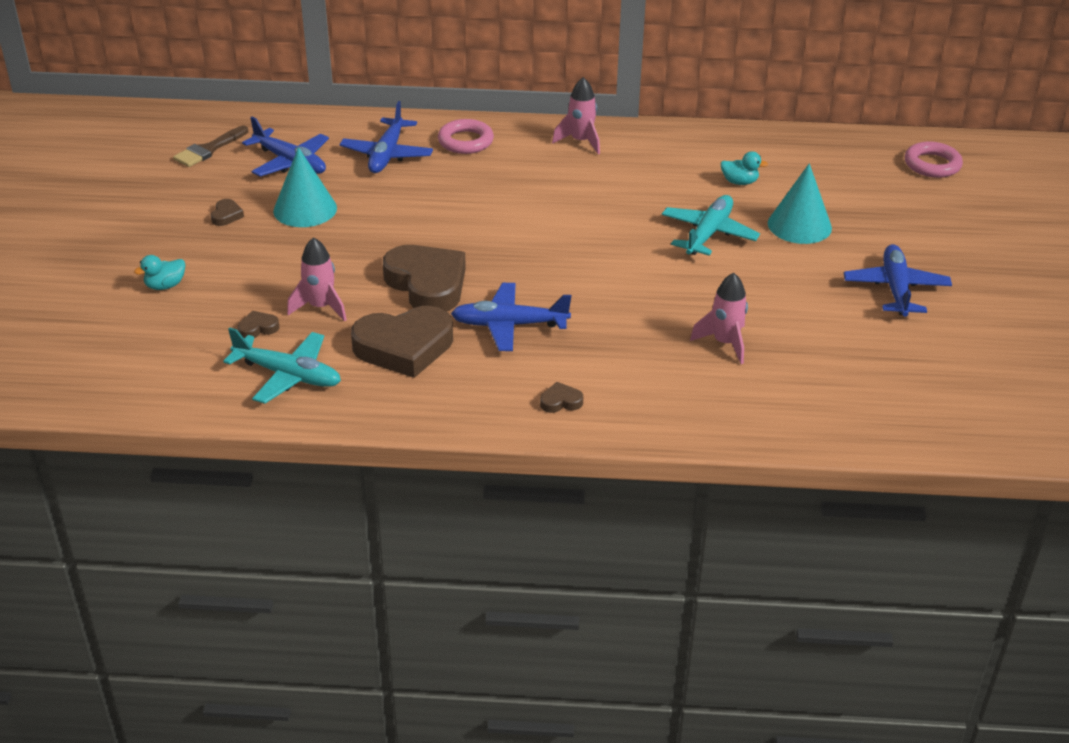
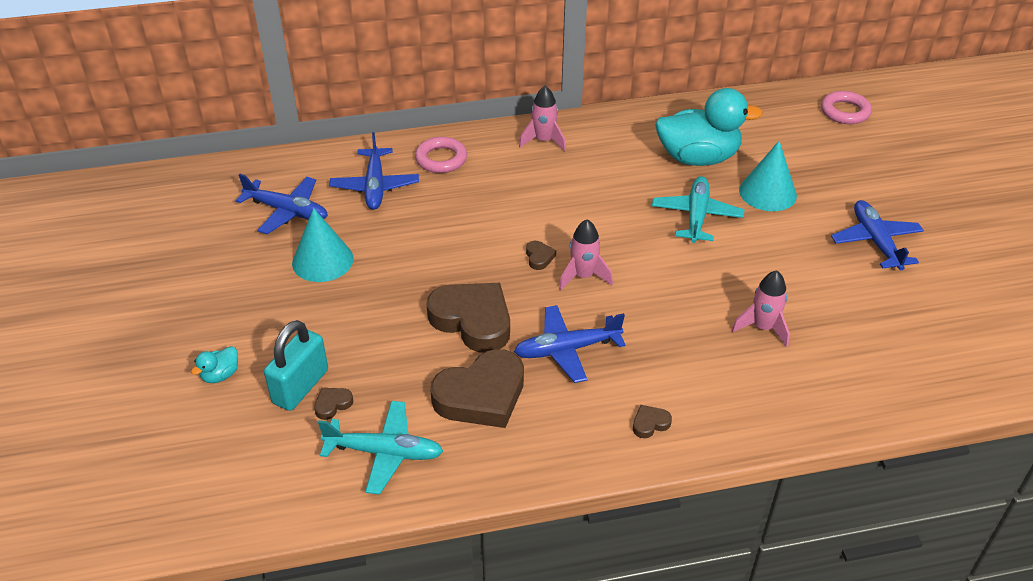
camera: 15 degrees left, 5 degrees up
brown brush [173,126,248,167] -> none
brown heart [211,199,244,226] -> brown heart moved to [526,241,556,270]
pink rocket [287,237,347,321] -> pink rocket moved to [559,219,613,290]
turquoise duck [720,151,768,185] -> turquoise duck [655,88,763,166], size x2.46
none -> turquoise padlock [264,320,328,411]

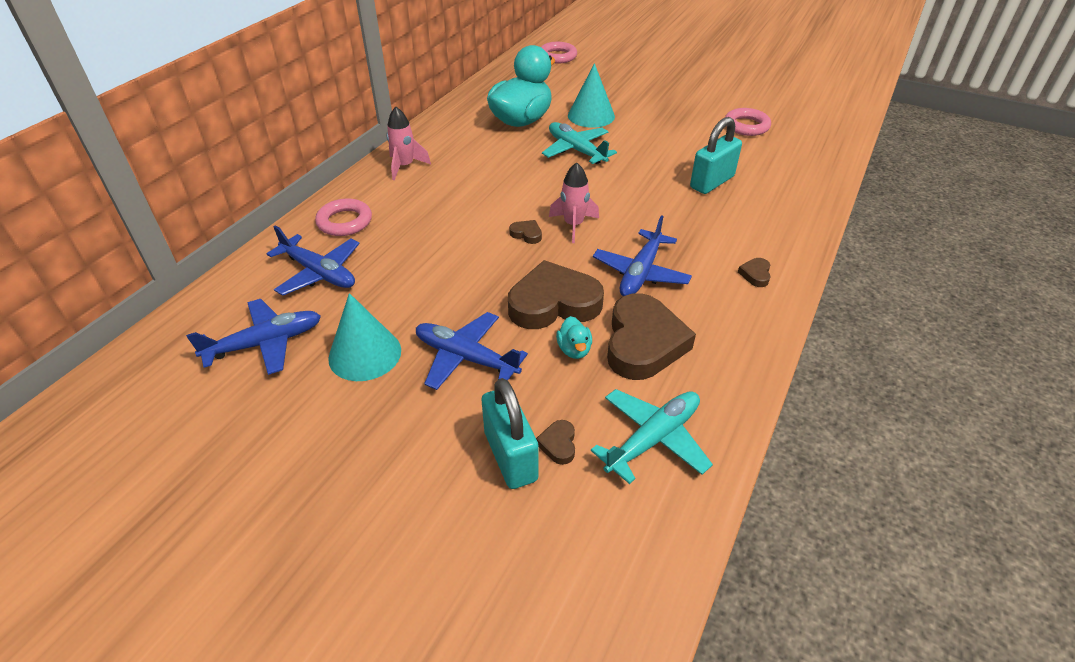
camera: 50 degrees left, 0 degrees up
turquoise duck [191,346,238,383] -> turquoise duck moved to [556,316,592,359]
pink rocket [732,271,790,347] -> turquoise padlock [690,117,742,194]
blue plane [831,200,924,270] -> blue plane moved to [416,312,528,390]
none -> pink ring [725,108,771,136]

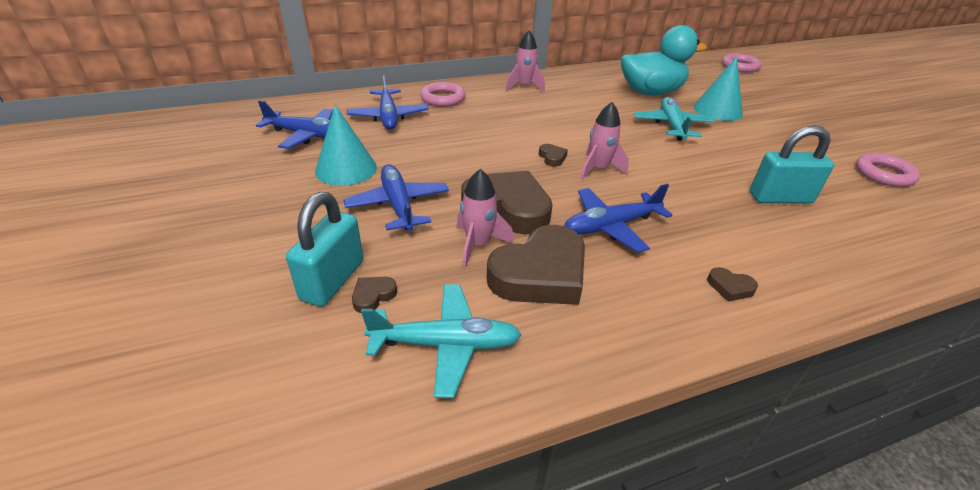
camera: 40 degrees right, 5 degrees down
turquoise duck [556,316,592,359] -> pink rocket [457,169,514,267]
brown heart [738,258,771,287] -> brown heart turned 120 degrees counterclockwise [707,267,758,302]

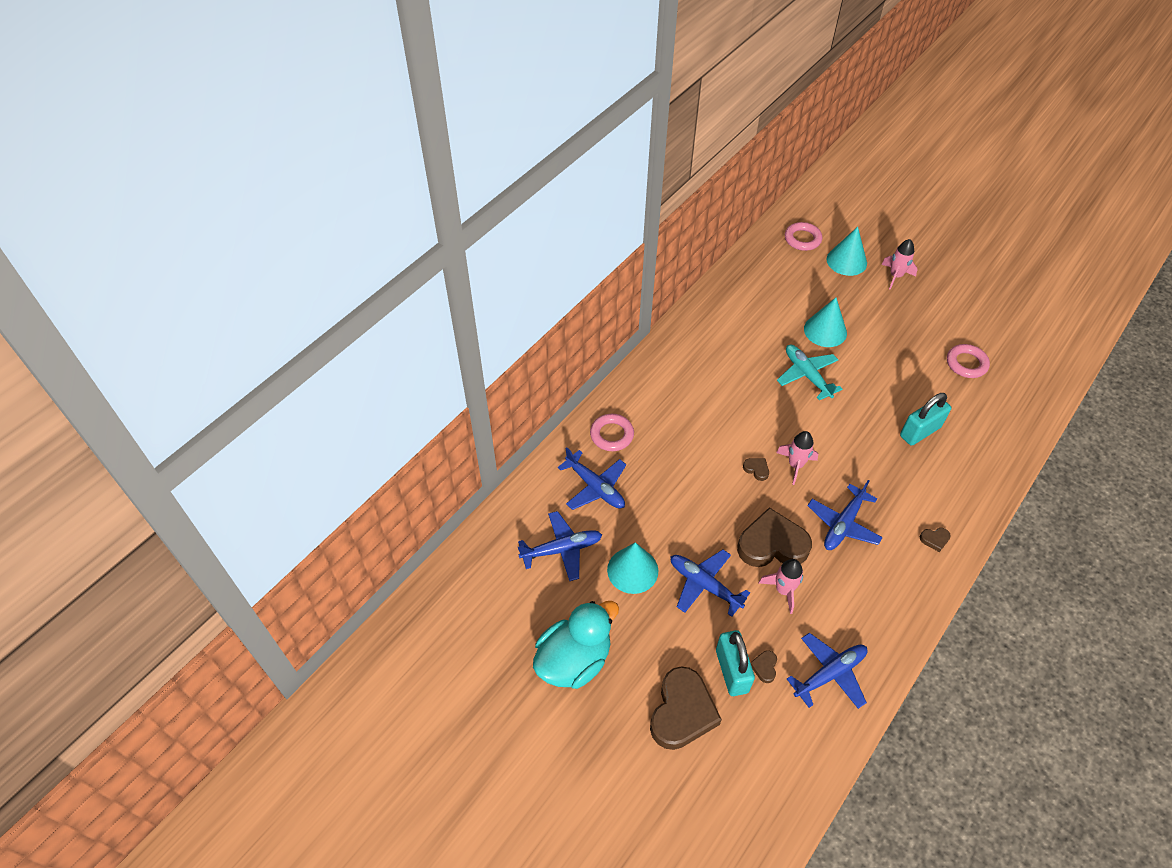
camera: 30 degrees left, 15 degrees up
turquoise plane [361,284,521,398] -> blue plane [787,633,868,709]
brown heart [487,225,585,305] -> brown heart moved to [650,666,722,750]
pink rocket [506,30,545,92] -> pink rocket moved to [881,239,918,290]
turquoise duck [621,25,707,95] -> turquoise duck moved to [533,601,619,689]
none -> turquoise cone [826,227,867,276]

